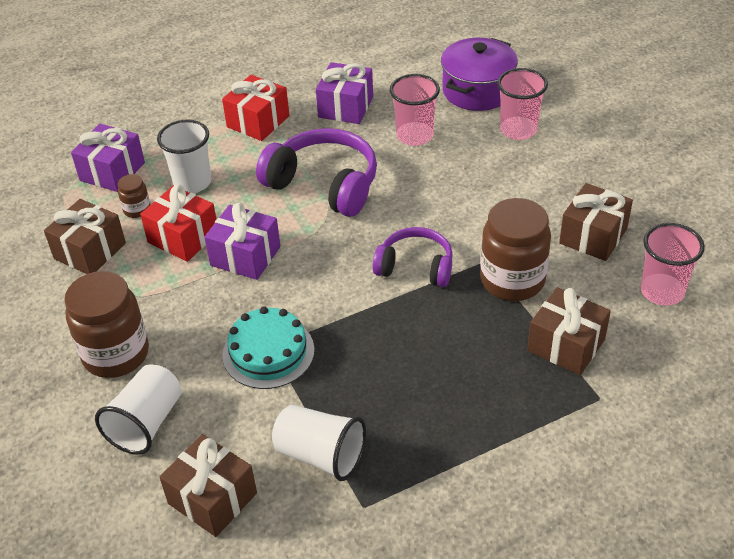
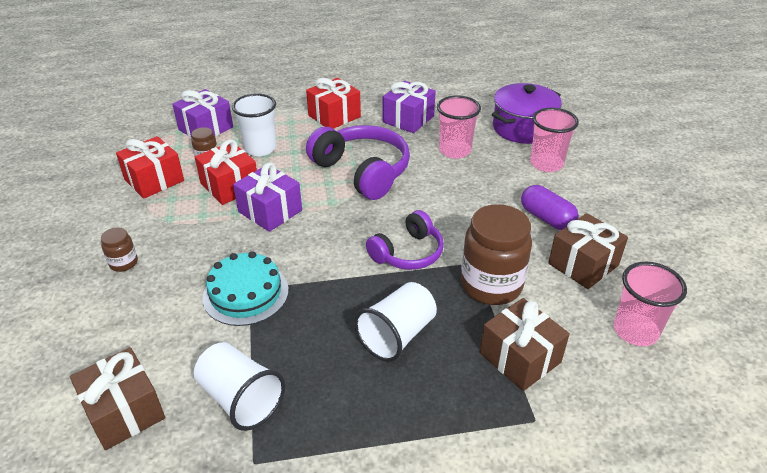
camera: 15 degrees right, 5 degrees down
brown gift [44,199,126,274] -> red gift [116,136,184,199]
brown jar [64,271,149,378] -> brown jar [101,227,138,272], size x0.47
white cup [95,364,182,455] -> white cup moved to [354,282,437,362]
purple headphones [373,227,453,287] -> purple headphones turned 105 degrees clockwise [366,210,444,270]
none -> purple capsule [521,185,578,230]

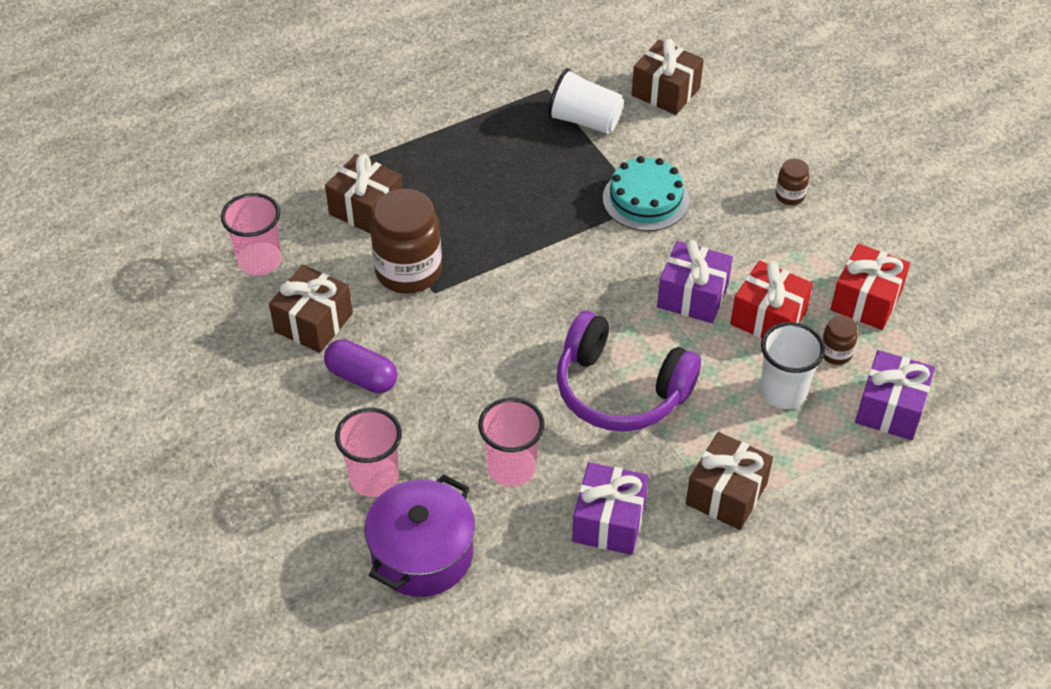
camera: 160 degrees right, 10 degrees up
red gift [306,78,361,129] -> brown gift [686,432,773,530]
white cup [354,282,437,362] -> none
purple headphones [366,210,444,270] -> none

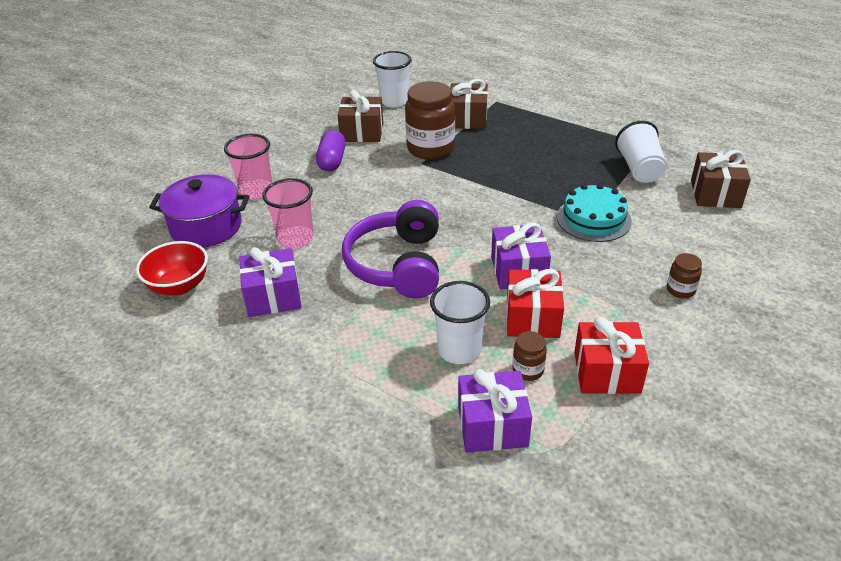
camera: 65 degrees right, 10 degrees down
pink cup [221,193,282,275] -> white cup [373,51,412,108]
brown gift [686,432,773,530] -> none
none -> red bowl [136,241,208,295]

